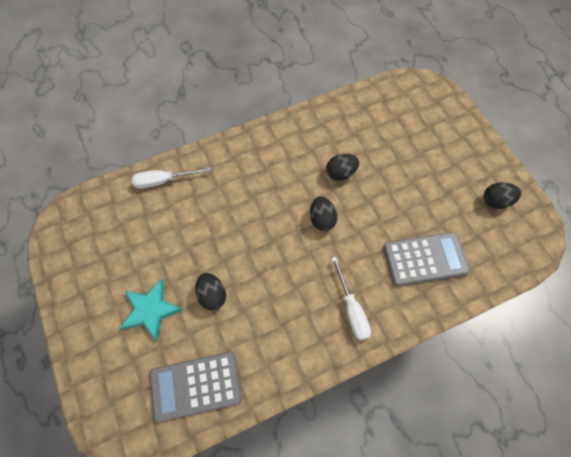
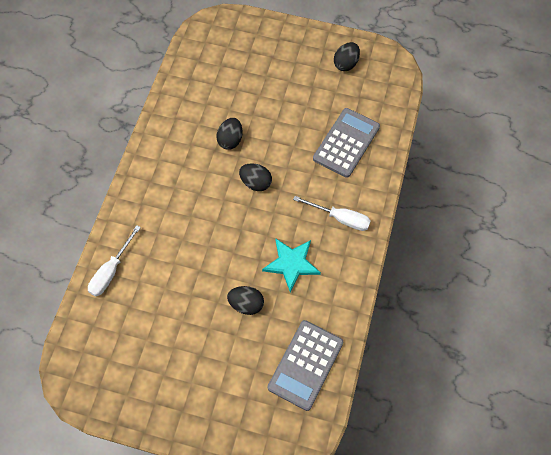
camera: 50 degrees left, 0 degrees up
turquoise star [119,279,182,341] -> turquoise star moved to [262,238,321,293]

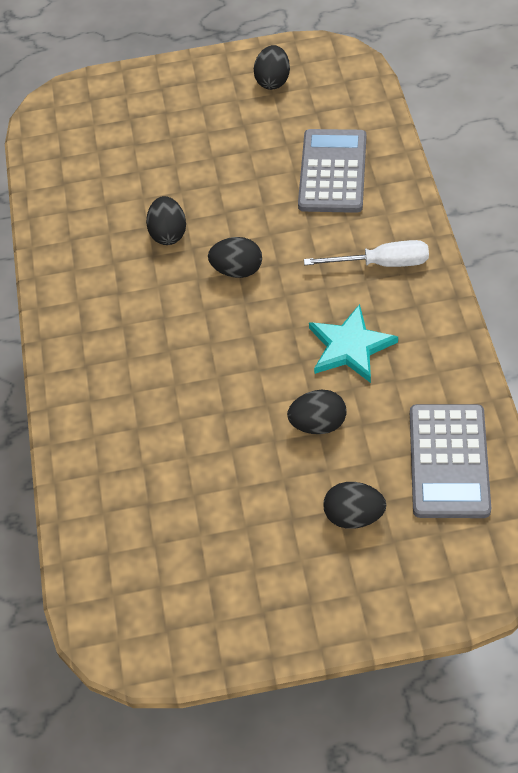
camera: 20 degrees left, 10 degrees down
white screwdriver [88,225,141,296] -> none
none -> black egg [323,482,386,529]

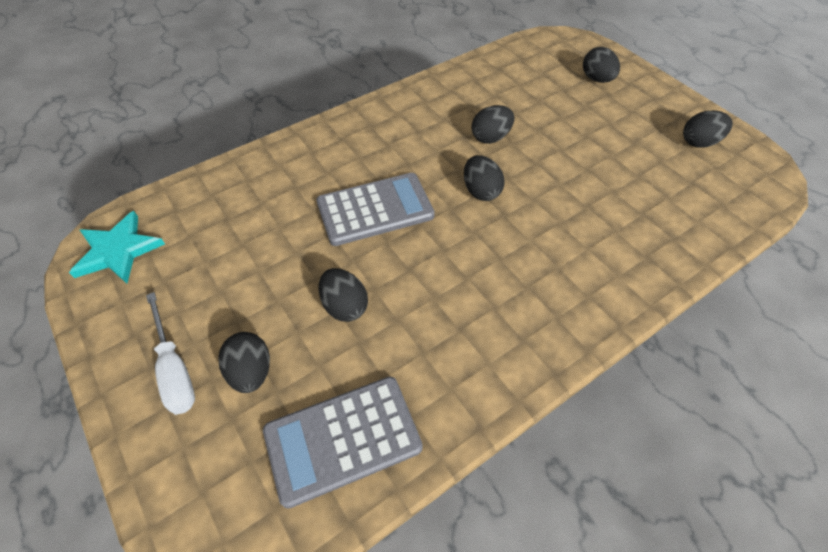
camera: 60 degrees right, 0 degrees up
grey calculator [298,129,366,213] -> grey calculator moved to [316,173,435,246]
white screwdriver [304,240,429,267] -> white screwdriver moved to [146,292,195,415]
turquoise star [309,304,398,383] -> turquoise star moved to [69,211,165,284]
none -> black egg [583,47,620,83]

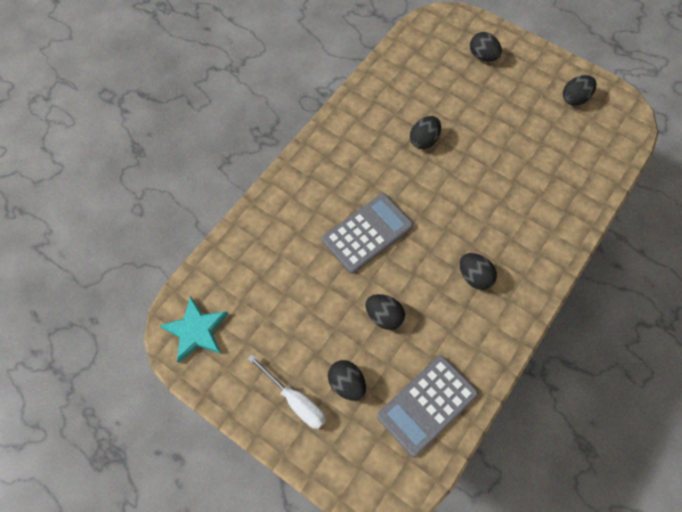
camera: 20 degrees left, 10 degrees up
black egg [464,155,504,201] -> black egg moved to [460,253,497,290]

